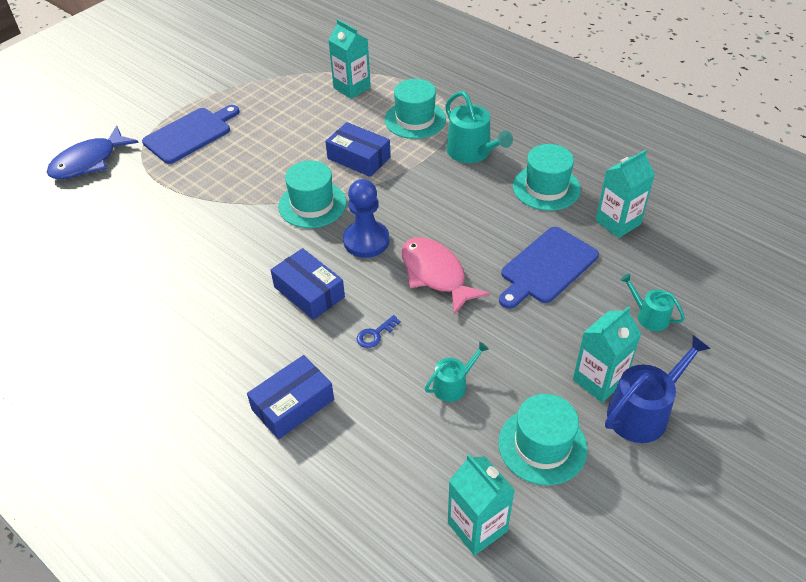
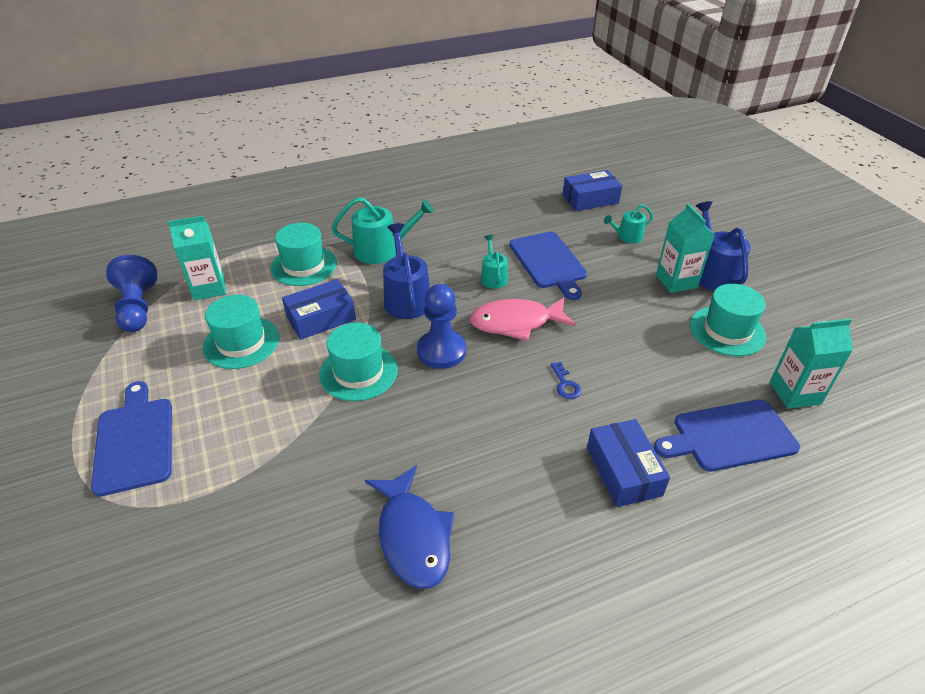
camera: 65 degrees left, 5 degrees down
blue fish [47,125,139,179] -> blue fish moved to [365,465,454,589]
blue box [271,248,345,320] -> blue box moved to [563,170,622,211]
turquoise watering can [425,342,489,402] -> turquoise watering can moved to [481,235,508,289]
turquoise hat [513,144,581,211] -> turquoise hat moved to [203,295,279,369]
turquoise carton [596,150,655,238] -> none
none -> blue pawn [106,255,157,332]
none -> blue watering can [383,223,430,319]
none -> blue cutting board [654,399,800,472]

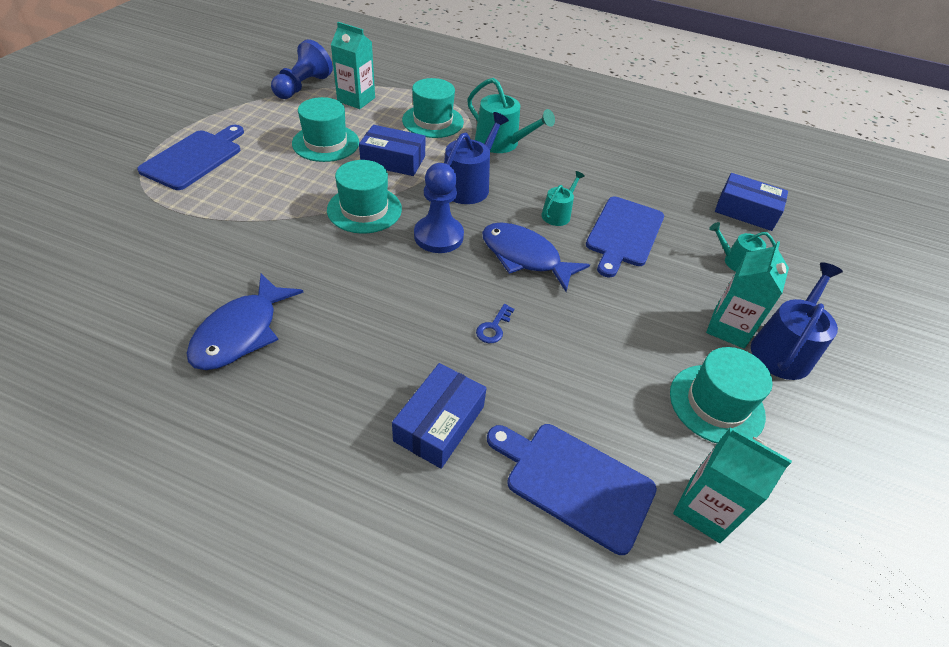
camera: 40 degrees right, 5 degrees up
pink fish [470,297,576,341] -> blue fish [482,222,590,292]

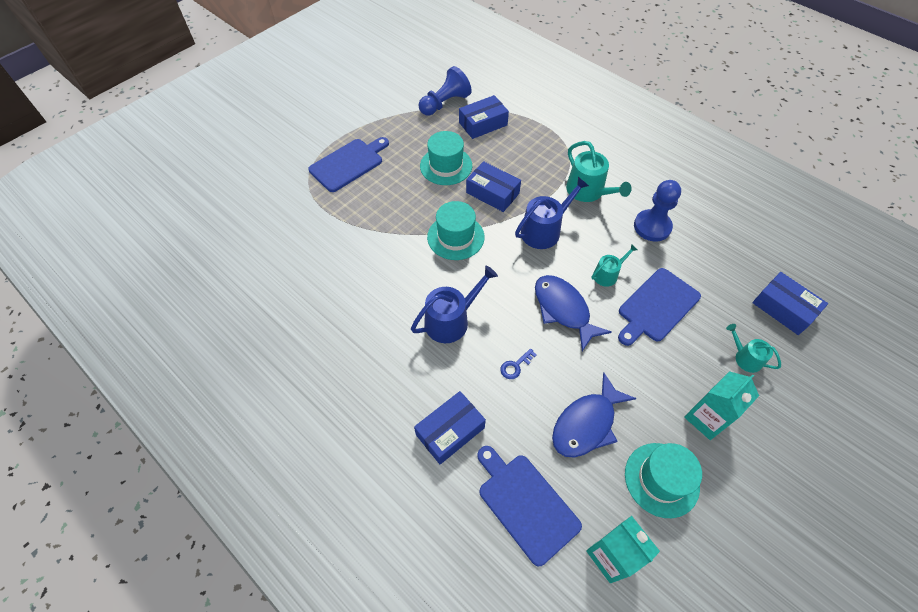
camera: 25 degrees right, 10 degrees up
blue fish [186,274,304,370] -> blue fish moved to [552,372,637,457]
turquoise carton [331,22,375,109] -> blue box [459,95,509,139]
turquoise hat [402,78,464,138] -> none
blue pawn [414,163,464,253] -> blue pawn moved to [634,180,681,241]
blue watering can [751,263,843,380] -> blue watering can moved to [411,266,498,343]

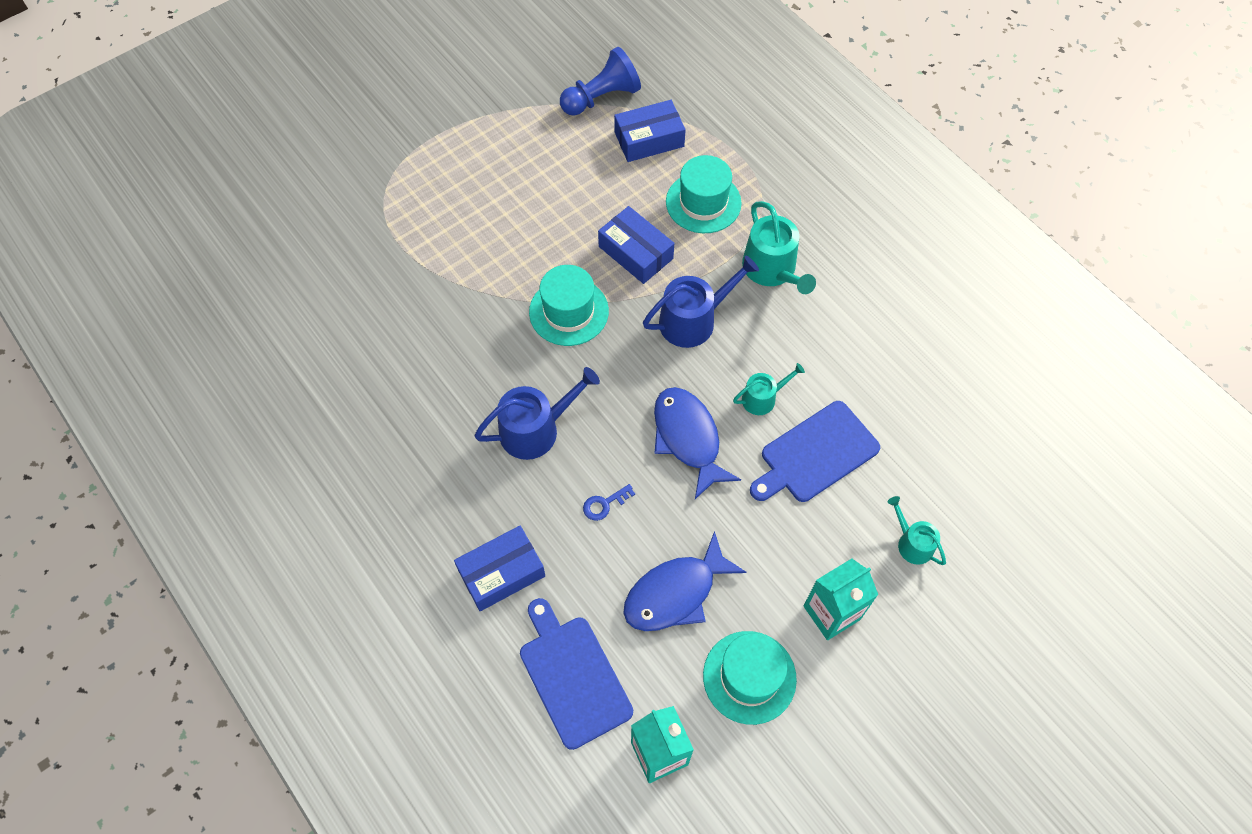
camera: 10 degrees right, 5 degrees up
blue cutting board [308,137,389,192] -> none
turquoise hat [420,131,472,185] -> turquoise hat moved to [666,155,742,233]
blue pawn [634,180,681,241] -> none
blue box [752,272,828,335] -> none

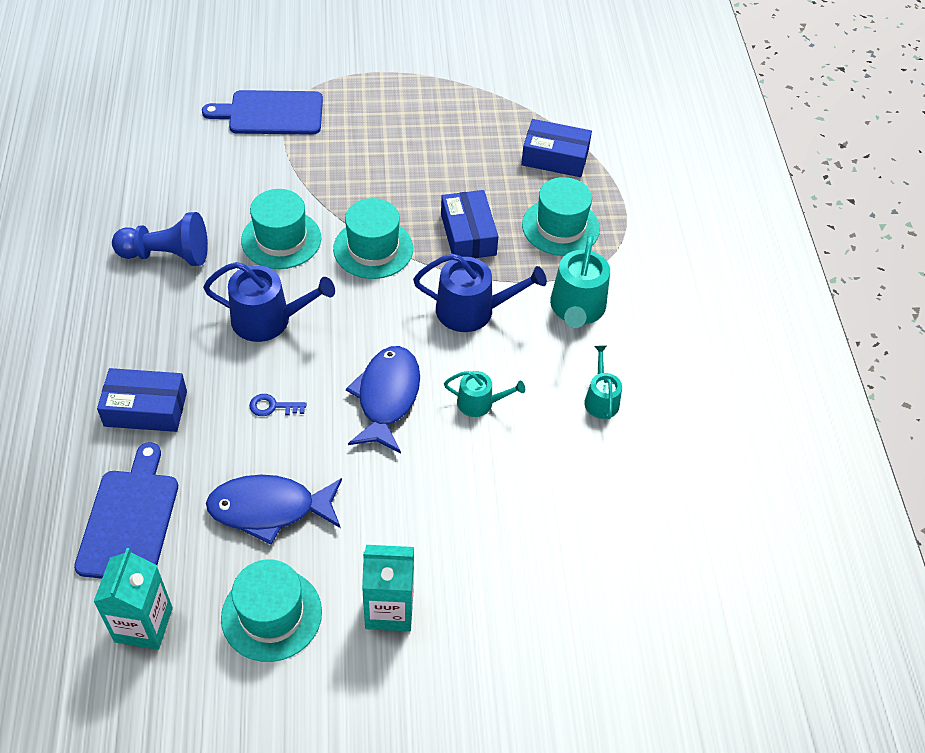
camera: 30 degrees right, 10 degrees down
blue pawn [560,47,641,116] -> blue pawn moved to [112,212,208,266]
blue cutting board [750,401,880,502] -> blue cutting board moved to [202,90,323,135]
turquoise watering can [888,496,946,565] -> turquoise watering can moved to [584,345,622,419]
none -> turquoise hat [241,189,321,269]

